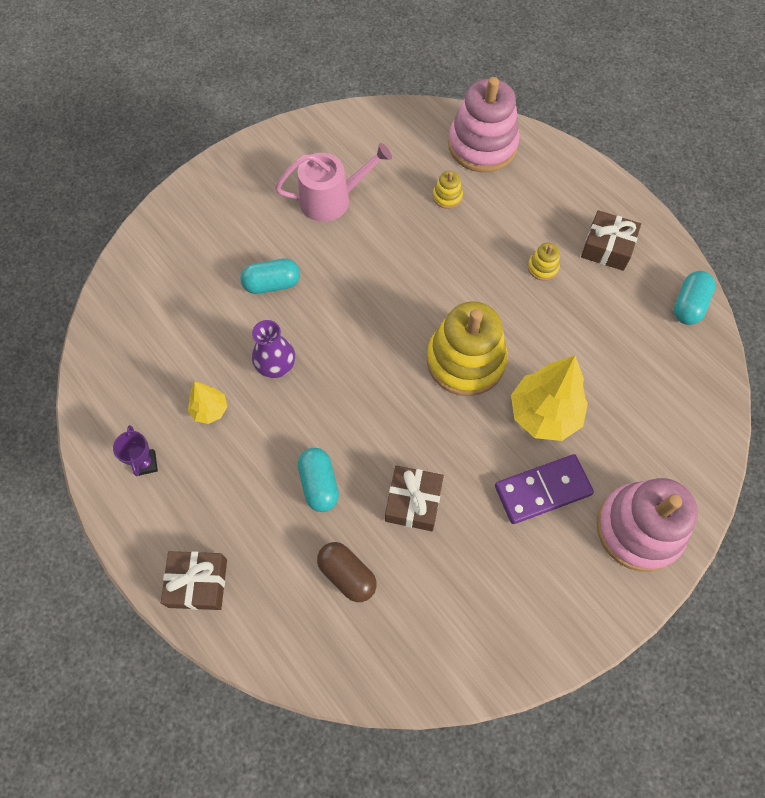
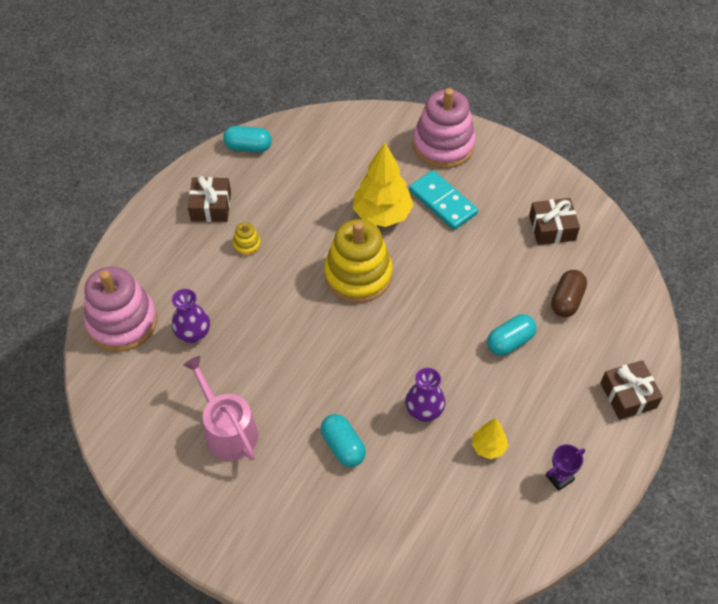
camera: 110 degrees left, 10 degrees down
brown gift [385,465,444,531] -> brown gift moved to [529,198,580,245]
yellow stacking toy [433,171,463,209] -> purple vase [172,289,210,343]
purple domino [495,454,594,524] -> turquoise domino [409,170,478,230]

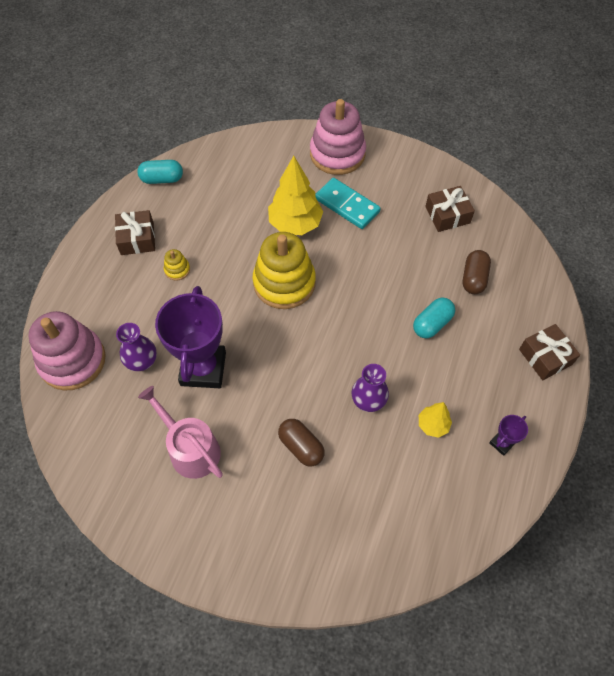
camera: 10 degrees left, 5 degrees up
turquoise capsule [321,414,366,467] -> brown capsule [278,419,325,466]
none -> purple trophy [155,286,226,388]

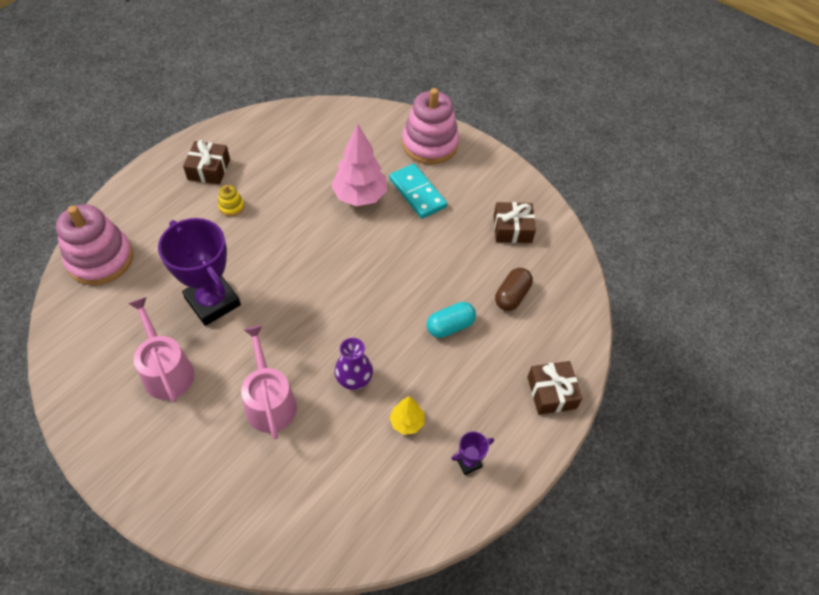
camera: 15 degrees right, 5 degrees down
purple vase [116,323,157,371] -> none
turquoise capsule [137,160,183,184] -> none
purple trophy [155,286,226,388] -> purple trophy turned 60 degrees counterclockwise [158,218,241,326]
yellow stacking toy [253,232,316,309] -> none
yellow tree [268,156,323,235] -> pink tree [331,123,387,206]
brown capsule [278,419,325,466] -> pink watering can [241,325,297,440]

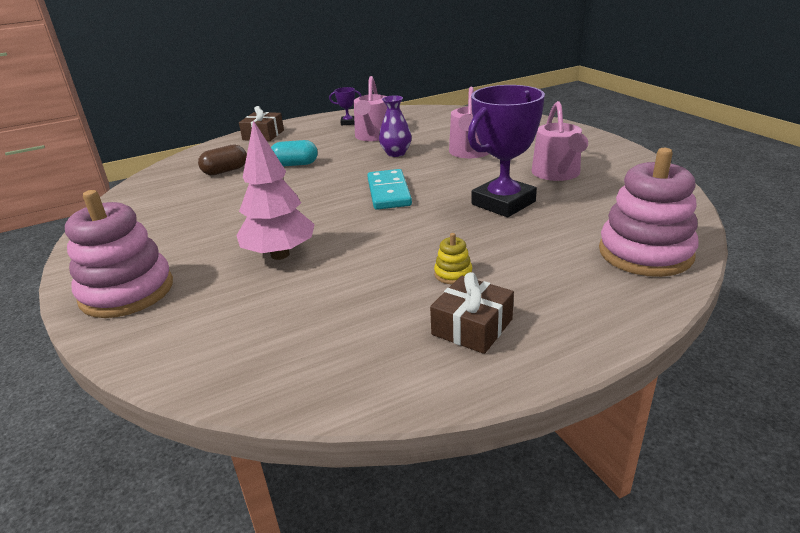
camera: 150 degrees left, 25 degrees down
purple trophy [158,218,241,326] -> purple trophy turned 60 degrees clockwise [468,85,545,217]
turquoise domino [389,164,447,219] -> turquoise domino moved to [367,169,412,210]
yellow tree [389,396,425,435] -> pink watering can [354,76,387,141]
brown gift [494,202,536,243] -> none

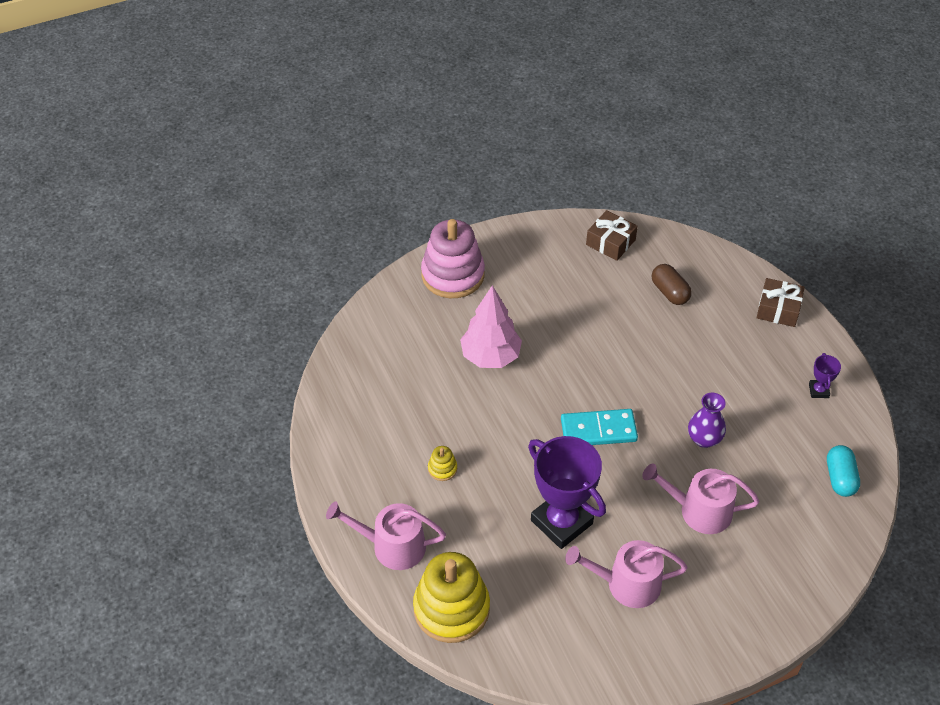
camera: 90 degrees right, 20 degrees up
turquoise capsule [271,140,318,166] -> turquoise capsule moved to [827,445,860,497]
pink watering can [354,76,387,141] -> pink watering can moved to [326,502,446,570]
brown gift [430,272,514,354] -> brown gift moved to [586,210,638,261]
pink stacking toy [599,148,699,277] -> yellow stacking toy [413,552,490,643]

